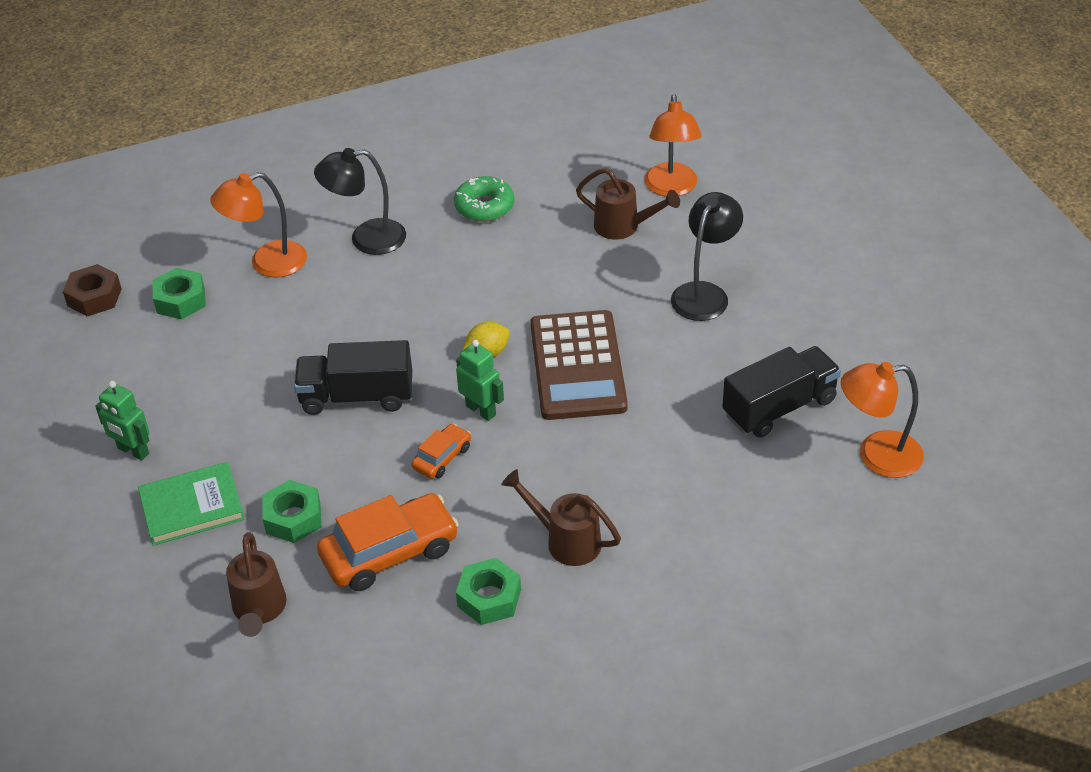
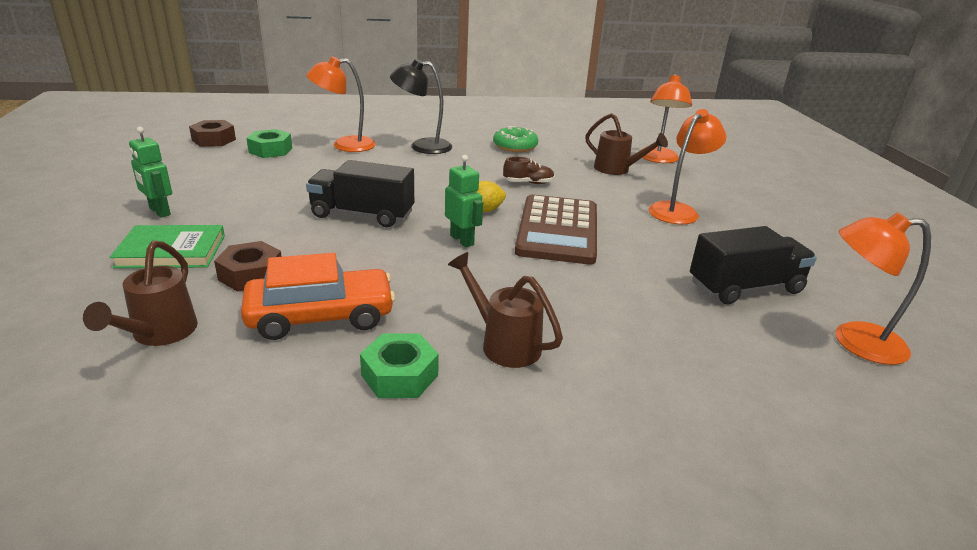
camera: 10 degrees right, 15 degrees down
green nut [262,480,321,543] -> brown nut [214,241,282,292]
orange car [411,424,471,479] -> none
black lamp [671,192,743,321] -> orange lamp [648,109,727,224]
none -> brown shoe [503,157,555,184]

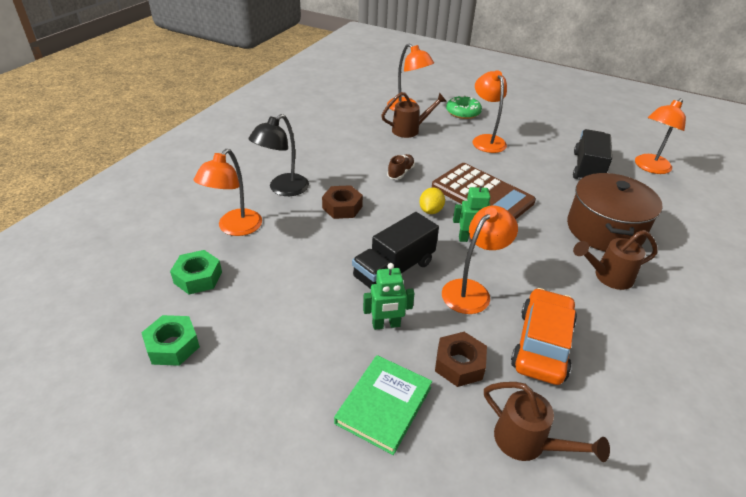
camera: 55 degrees left, 10 degrees up
green robot [129,127,172,218] -> green robot moved to [363,263,415,330]
brown nut [189,120,236,147] -> brown nut moved to [322,185,363,219]
green nut [360,334,439,398] -> green nut moved to [141,315,200,366]
green donut [493,126,538,152] -> green donut moved to [446,95,482,119]
none -> orange lamp [442,206,518,314]
none -> brown pot [567,173,663,251]

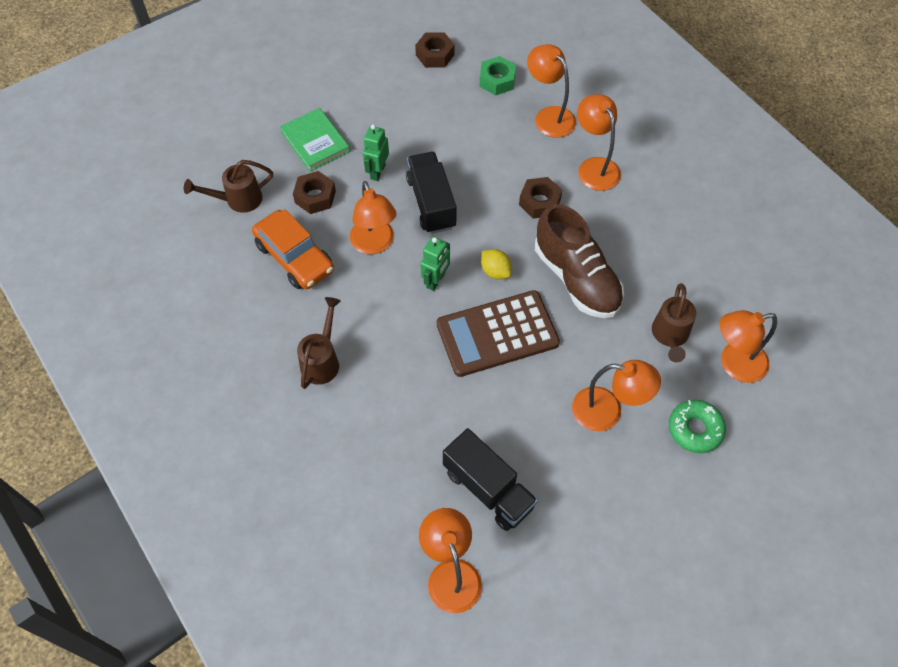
camera: 120 degrees right, 20 degrees up
green nut [141,315,200,366] -> brown nut [415,32,455,68]
black lamp [249,114,309,196] -> orange lamp [577,94,621,191]
brown shoe [387,154,415,179] -> brown shoe [535,204,624,318], size x2.34
brown pot [567,173,663,251] -> none

